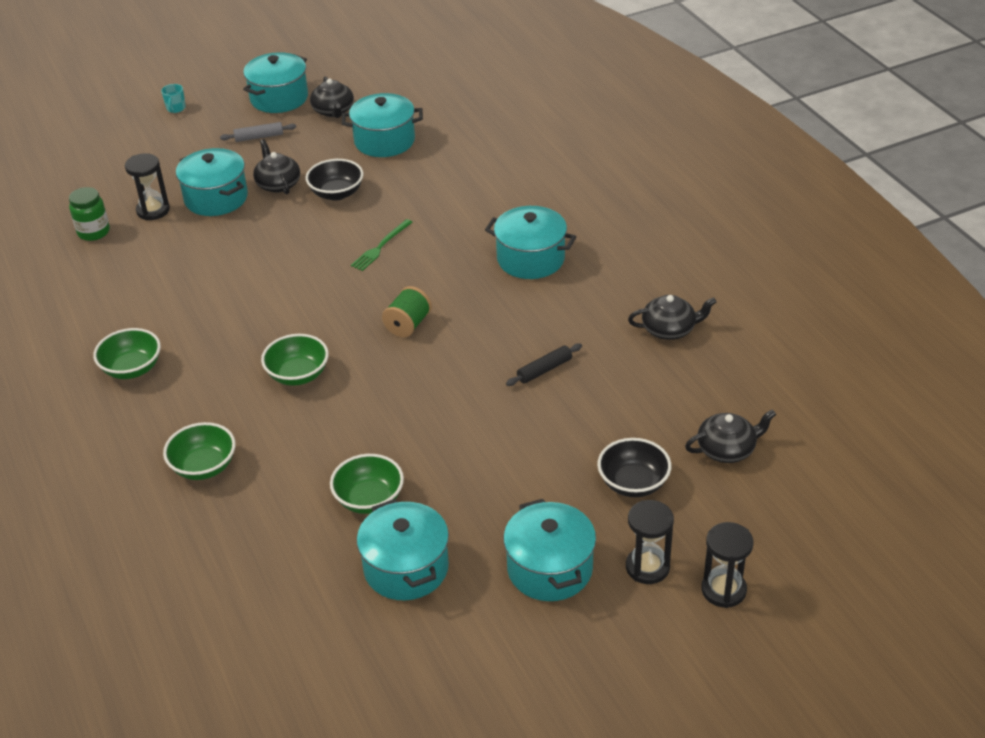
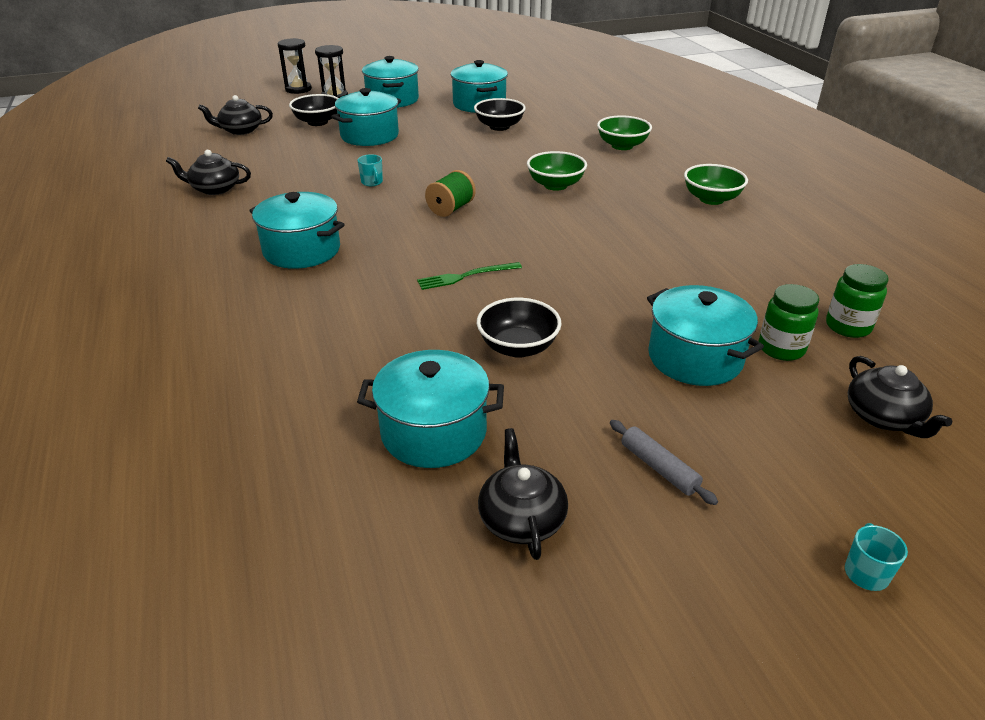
camera: 175 degrees left, 5 degrees down
black hourglass [125,153,170,220] -> green jar [759,284,819,361]
grey rolling pin [220,122,296,142] -> grey rolling pin turned 60 degrees clockwise [610,420,718,505]
turquoise pot [243,52,308,113] -> turquoise pot moved to [331,88,401,146]
black teapot [253,139,300,194] -> black teapot moved to [847,356,952,438]
green bowl [330,454,404,514] -> black bowl [474,98,526,131]
green fork [351,219,413,271] -> green fork turned 150 degrees counterclockwise [417,262,522,290]
black rolling pin [506,343,582,386] -> none
none -> turquoise mug [357,154,383,186]

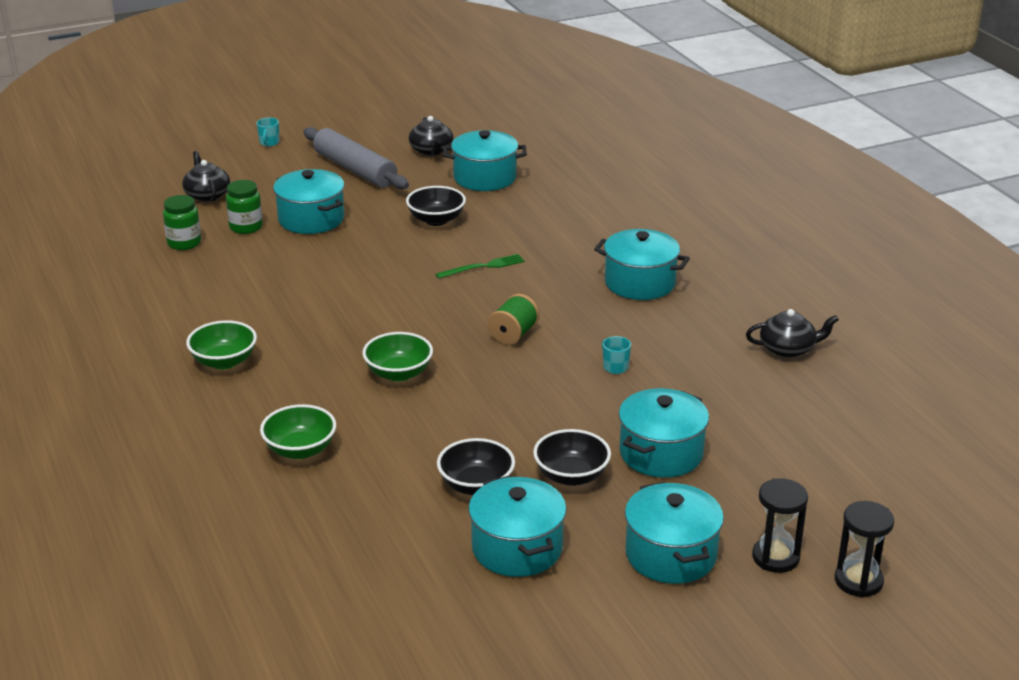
camera: 175 degrees right, 5 degrees down
black teapot [198,95,273,135] -> none
black bowl [289,94,339,126] -> black bowl moved to [533,429,611,486]
grey rolling pin [610,420,718,505] -> grey rolling pin [304,127,409,189], size x2.12

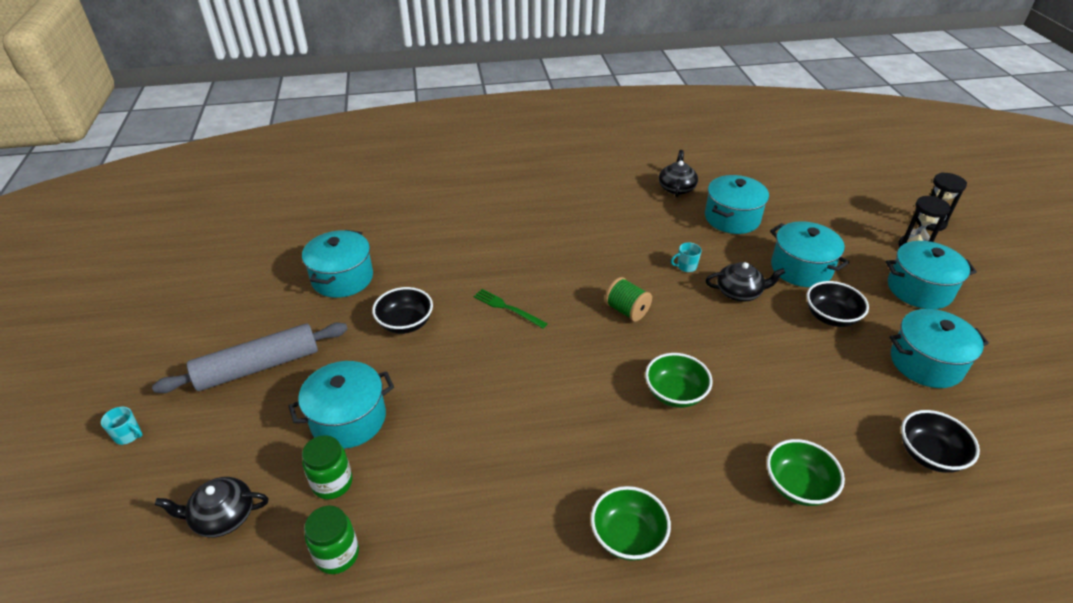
camera: 75 degrees left, 10 degrees up
black teapot [408,116,454,156] -> black teapot moved to [706,262,785,302]
green fork [436,254,525,279] -> green fork turned 45 degrees counterclockwise [473,289,548,328]
black bowl [437,438,515,495] -> black bowl moved to [901,410,980,473]
turquoise pot [594,229,690,300] -> turquoise pot moved to [705,175,769,234]

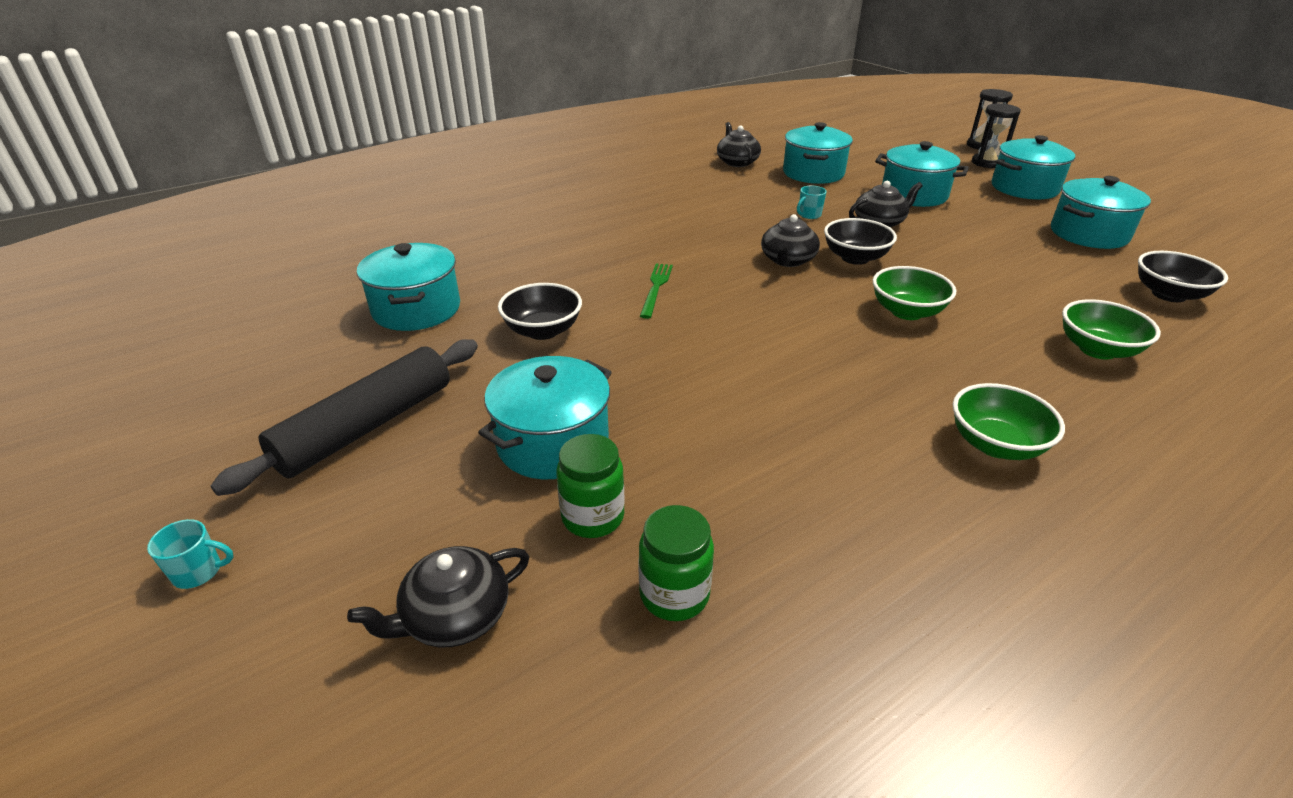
camera: 25 degrees left, 5 degrees down
grey rolling pin [152,322,348,393] -> black rolling pin [211,339,478,496]
green fork [473,289,548,328] -> green fork turned 90 degrees clockwise [640,263,673,319]
green spool [605,277,652,322] -> black teapot [761,214,820,267]
black bowl [806,281,869,327] -> black bowl moved to [824,218,897,265]

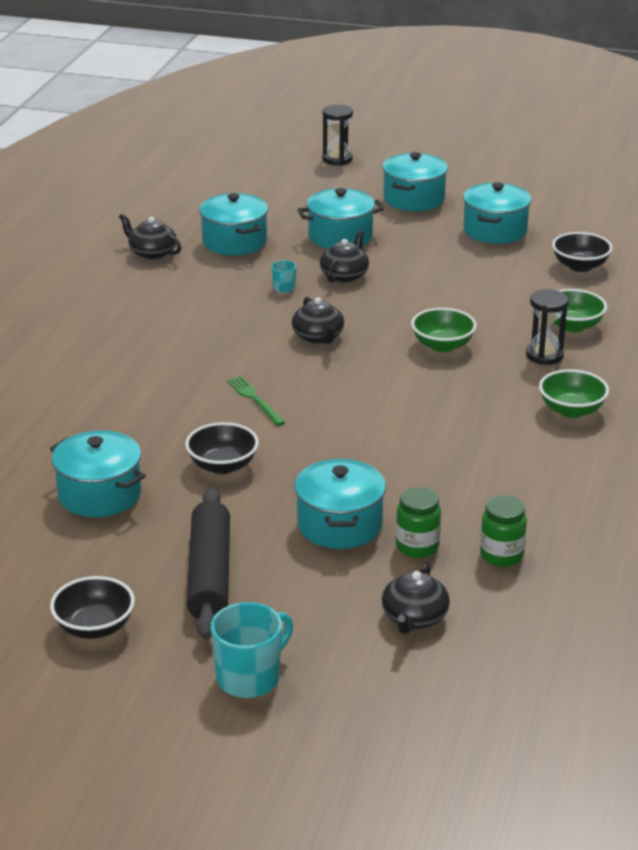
camera: 40 degrees left, 5 degrees down
turquoise mug [147,519,234,589] -> turquoise mug [211,602,293,698], size x1.99
black bowl [824,218,897,265] -> black bowl moved to [50,576,135,639]
black hourglass [972,103,1021,168] -> black hourglass moved to [526,289,569,365]

